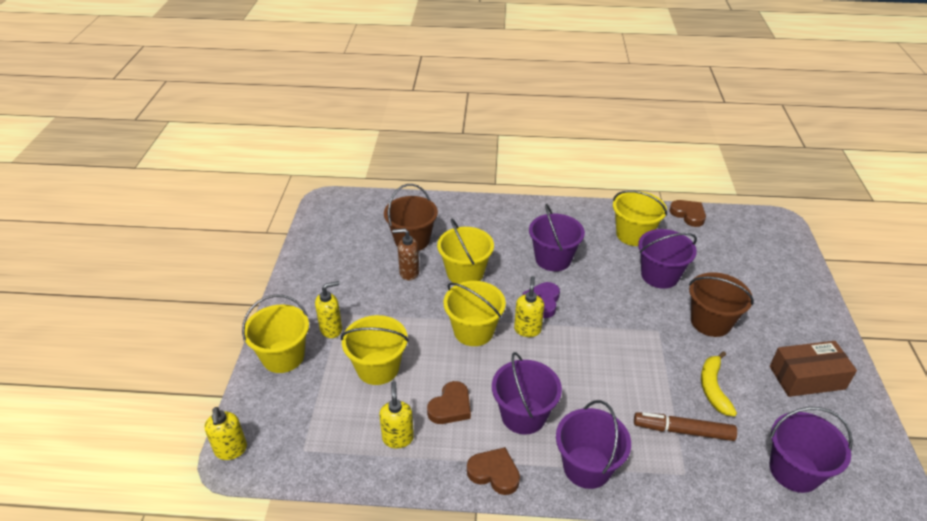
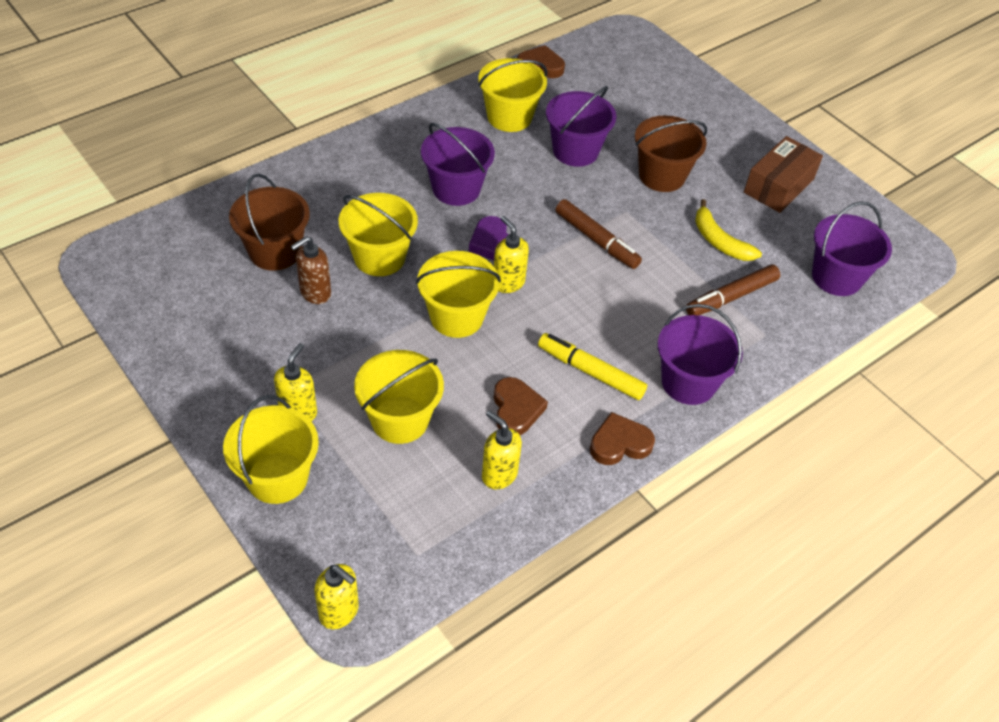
camera: 45 degrees left, 10 degrees up
purple bucket [492,352,562,435] -> yellow marker [538,333,647,400]
none -> brown marker [555,199,642,269]

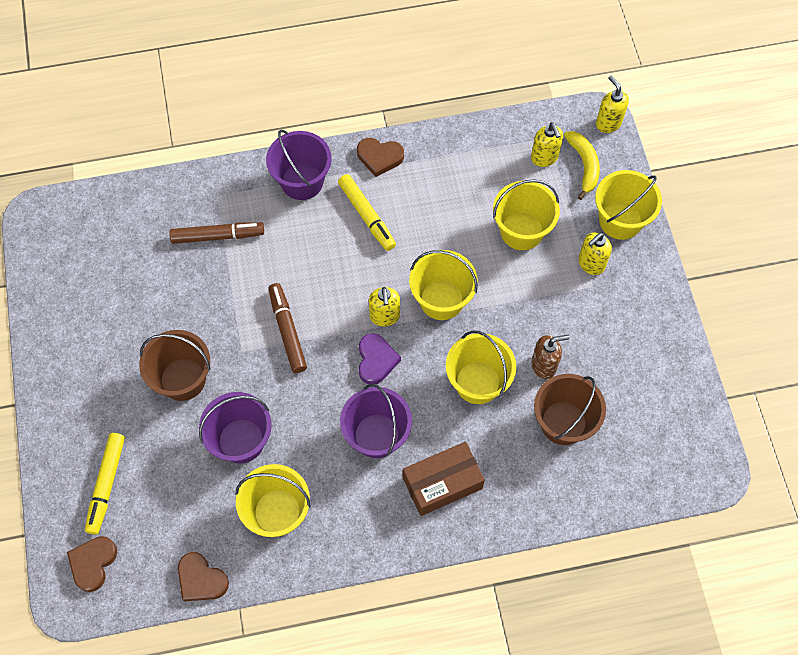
camera: 150 degrees left, 15 degrees up
yellow soap dispenser [482,410,522,489] -> yellow soap dispenser moved to [531,122,563,167]
brown heart [494,377,548,435] -> brown heart moved to [67,536,117,592]
yellow banana [695,199,762,261] -> yellow banana moved to [564,131,600,200]
brown box [744,136,823,213] -> brown box moved to [403,442,485,516]
purple bucket [812,201,892,296] -> none
none -> yellow marker [85,433,125,535]

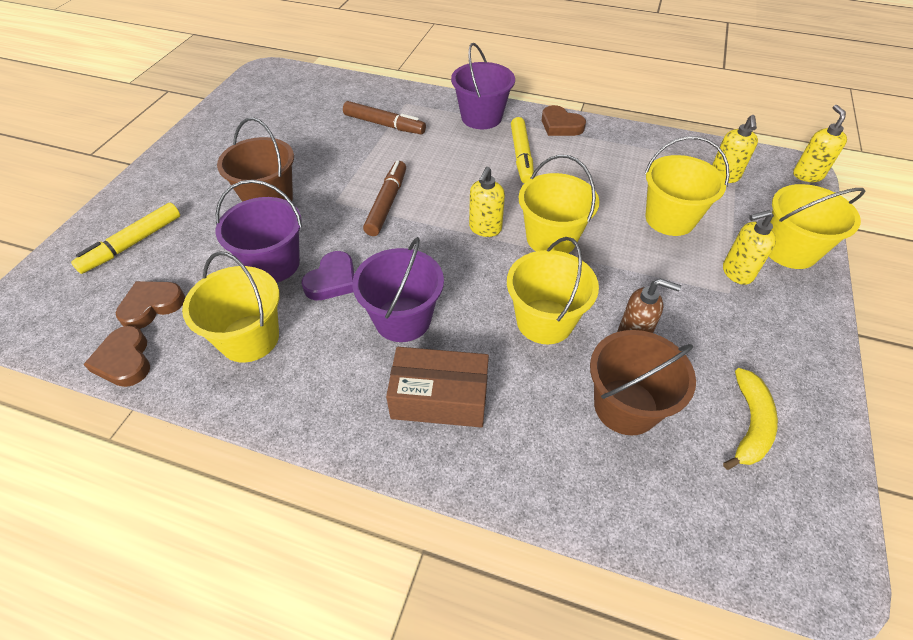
camera: 30 degrees right, 15 degrees down
brown heart [67,536,117,592] -> brown heart moved to [116,281,185,329]
purple heart [359,333,401,384] -> purple heart moved to [301,251,354,300]
yellow banana [564,131,600,200] -> yellow banana moved to [723,368,778,470]

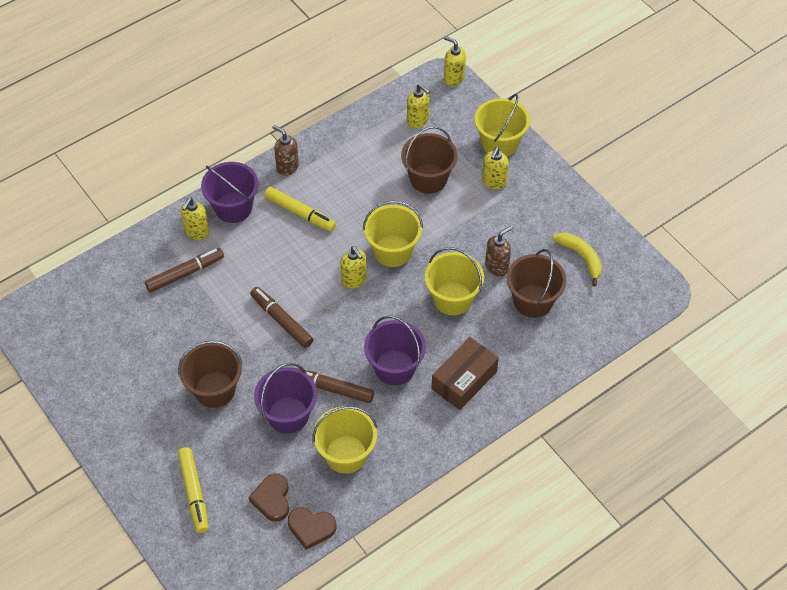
camera: 55 degrees left, 5 degrees up
purple heart [301,251,354,300] -> brown marker [292,367,374,403]
brown heart [542,105,586,136] -> brown soap dispenser [272,125,299,176]
yellow bucket [645,136,729,236] -> brown bucket [401,126,458,194]
none -> yellow soap dispenser [181,198,209,240]

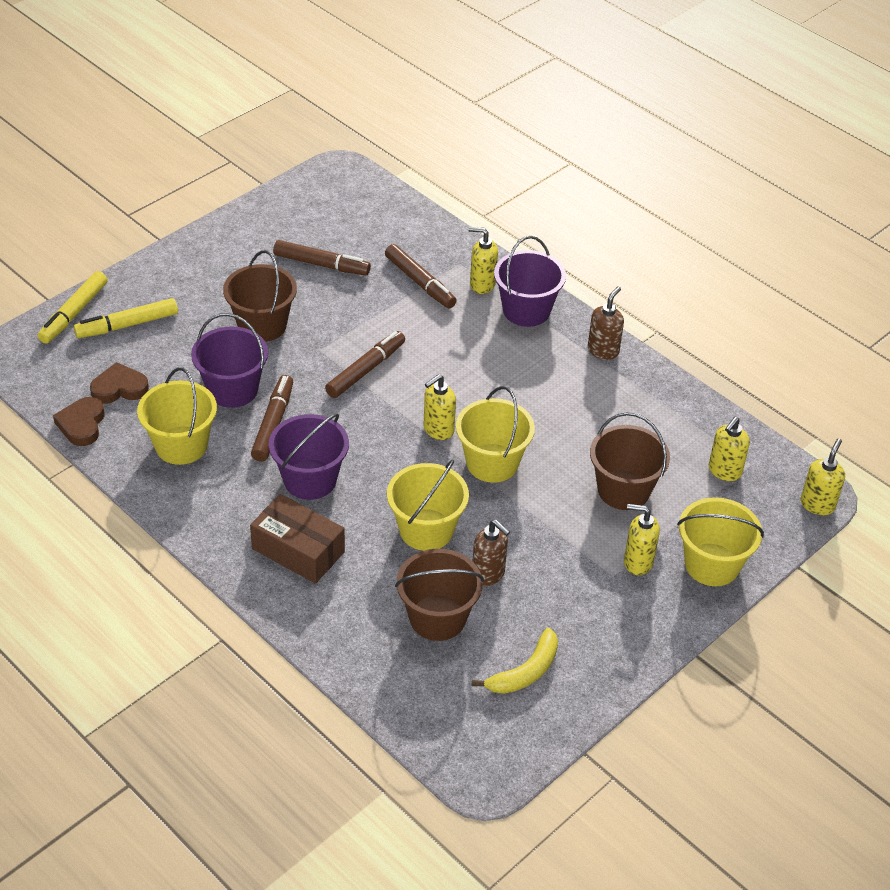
camera: 80 degrees right, 10 degrees down
yellow marker [264,187,336,232] -> yellow marker moved to [38,271,108,344]
none -> brown marker [273,240,371,275]

